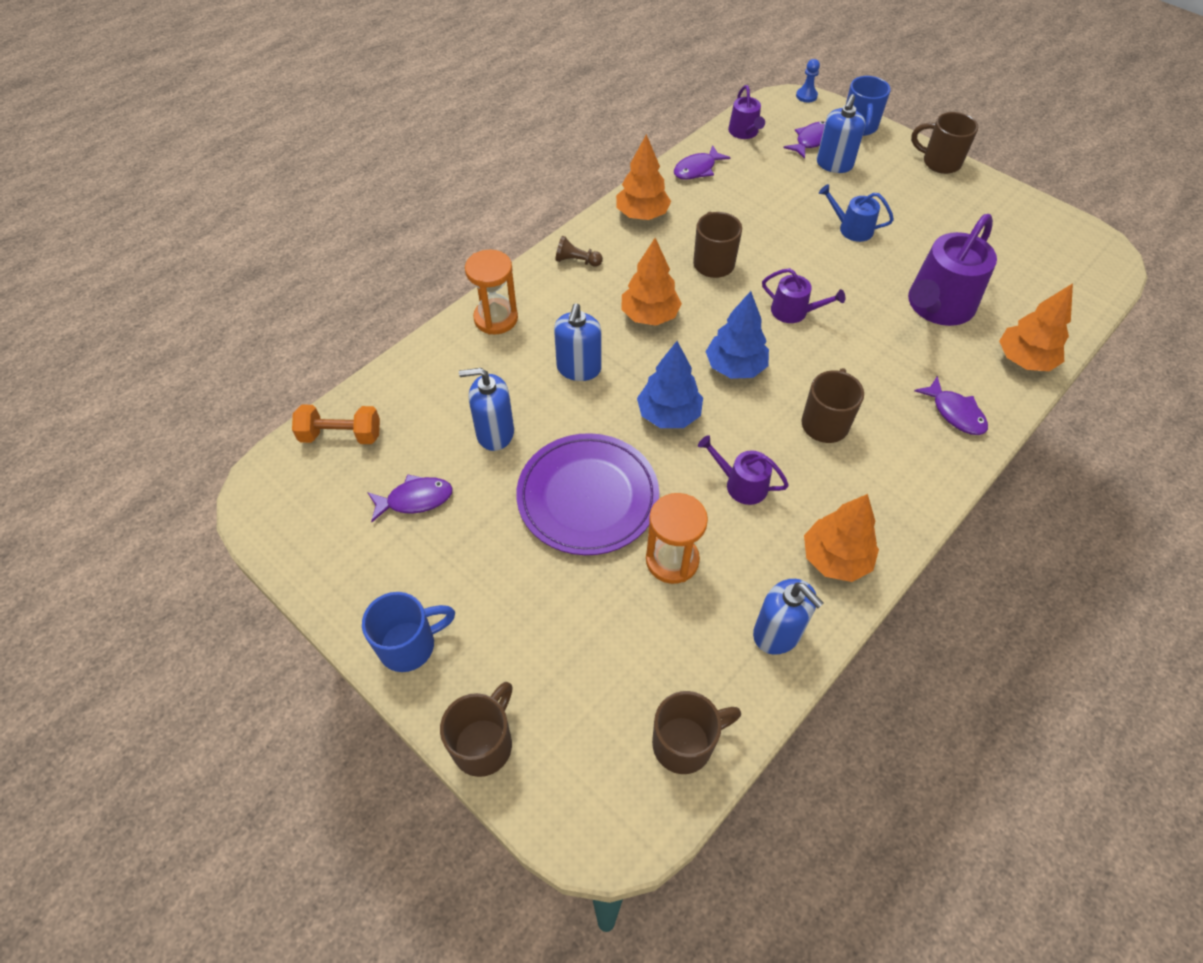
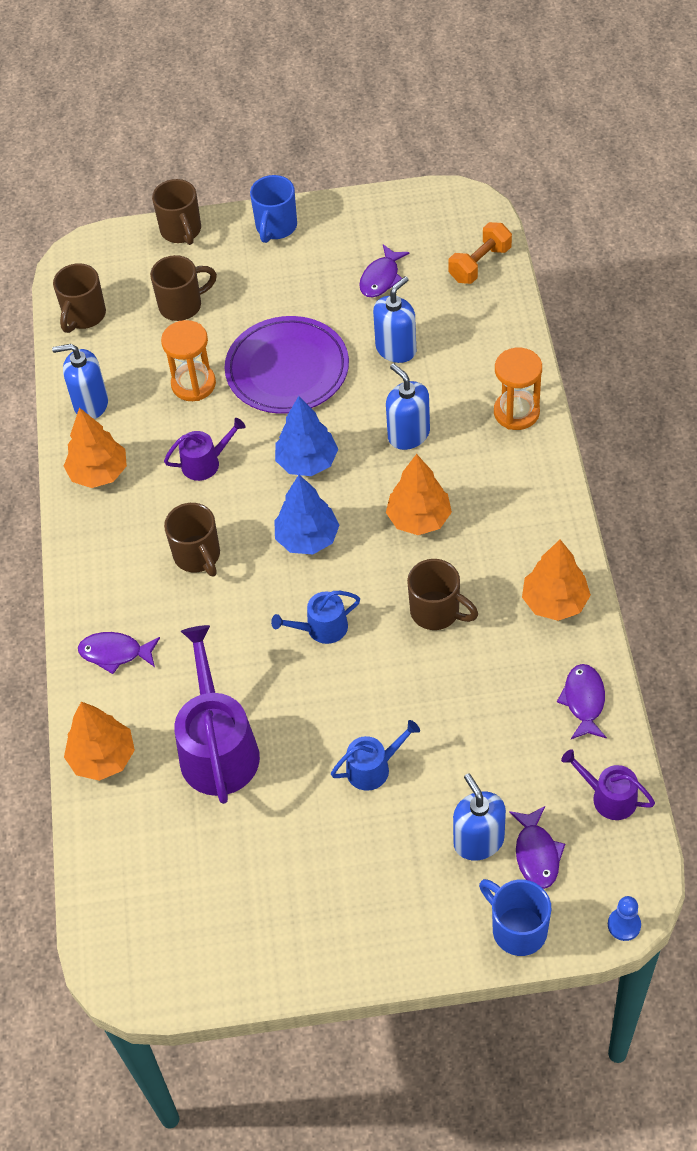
camera: 135 degrees right, 0 degrees up
brown pawn [555,236,603,267] -> none
purple watering can [762,268,845,323] -> blue watering can [271,591,360,644]
brown mug [911,112,978,174] -> brown mug moved to [150,255,217,321]

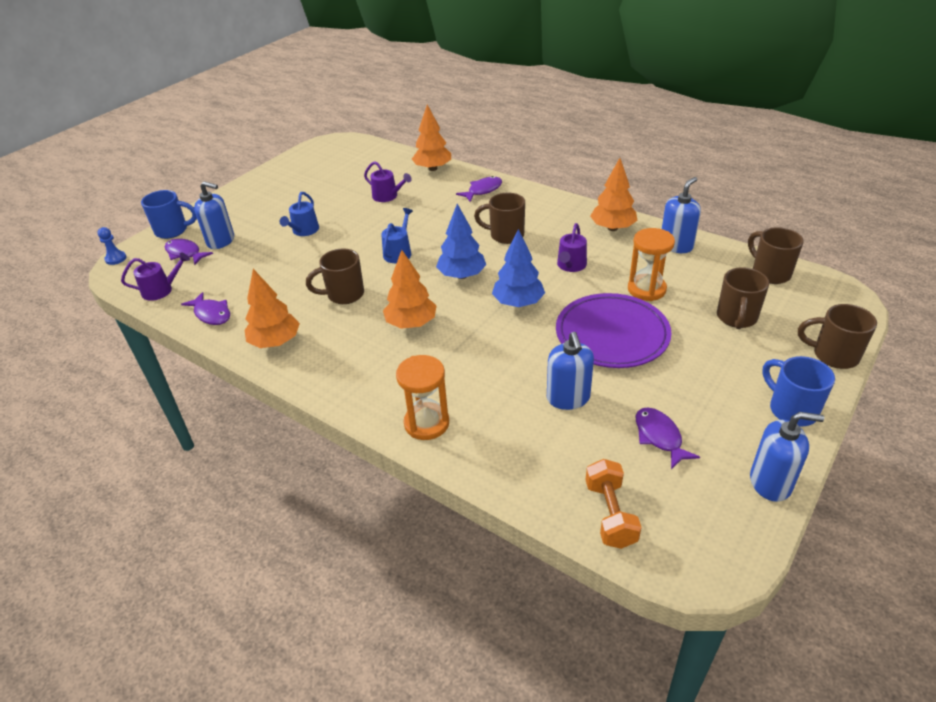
camera: 130 degrees right, 15 degrees down
purple watering can [174,625,260,804] -> purple watering can [364,161,412,202], size x0.53
blue soap dispenser [386,363,430,450] -> blue soap dispenser moved to [750,412,824,502]

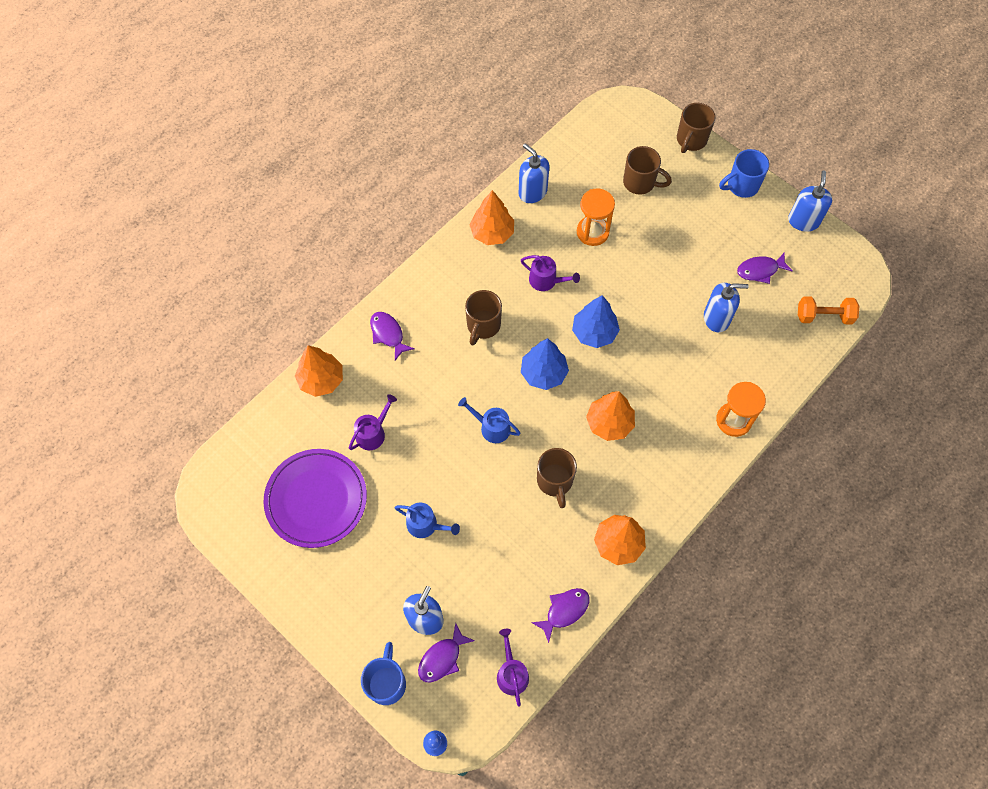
camera: 85 degrees left, 25 degrees up
purple plate [556,293,672,368] -> purple plate moved to [263,449,367,548]
brown mug [748,227,804,284] -> none

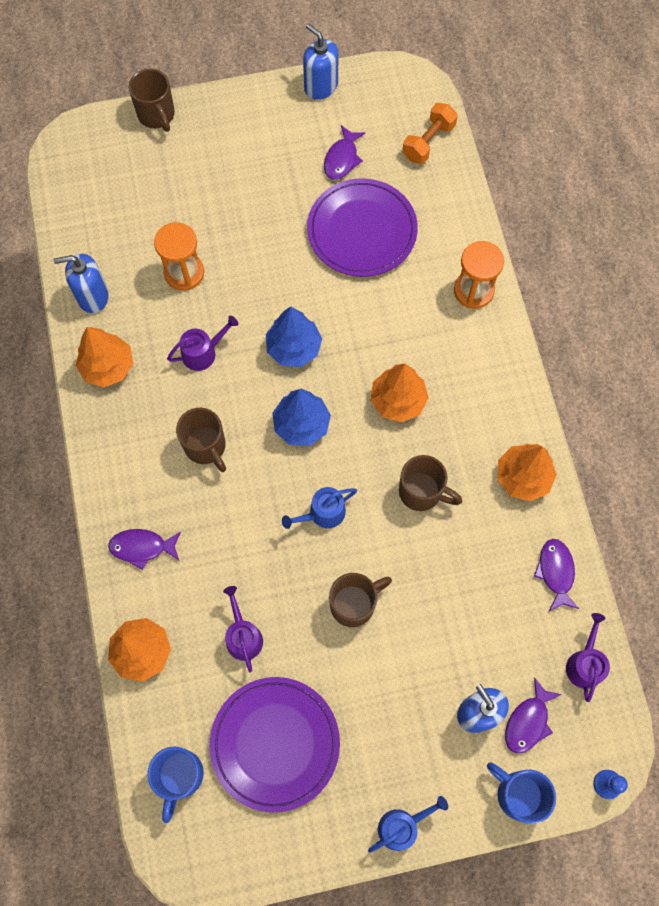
camera: 55 degrees left, 5 degrees up
blue watering can [394,502,460,538] -> blue watering can moved to [368,796,448,853]
purple fish [418,622,475,682] -> purple fish turned 45 degrees clockwise [505,677,562,754]
purple watering can [497,629,529,706] -> purple watering can turned 75 degrees clockwise [566,613,610,702]
brown mug [623,146,672,195] -> brown mug moved to [329,573,392,627]
blue soap dispenser [704,283,749,332] -> purple plate [307,178,418,277]
blue mug [719,149,769,198] -> blue mug moved to [147,746,204,823]

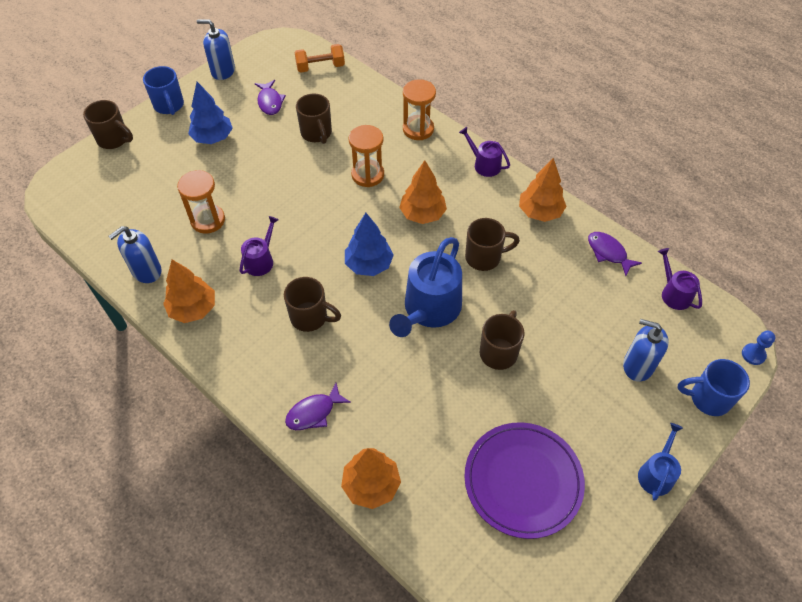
camera: 35 degrees left, 15 degrees down
blue mug [147,746,204,823] -> blue mug moved to [143,66,184,115]
purple watering can [223,586,263,672] -> purple watering can moved to [459,127,510,177]
blue tree [266,306,322,367] -> blue tree moved to [188,82,233,144]
blue watering can [282,487,357,529] -> blue watering can [389,237,462,337], size x1.89
purple plate [307,178,418,277] -> brown mug [296,94,332,144]
orange dumbbell [402,103,458,164] -> orange dumbbell turned 75 degrees clockwise [294,44,345,73]
purple fish [505,677,562,754] -> none
none -> orange hourglass [349,125,384,187]

